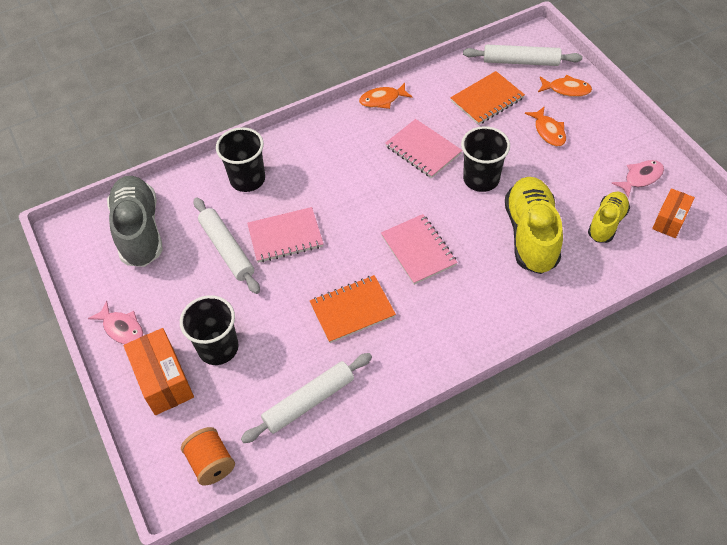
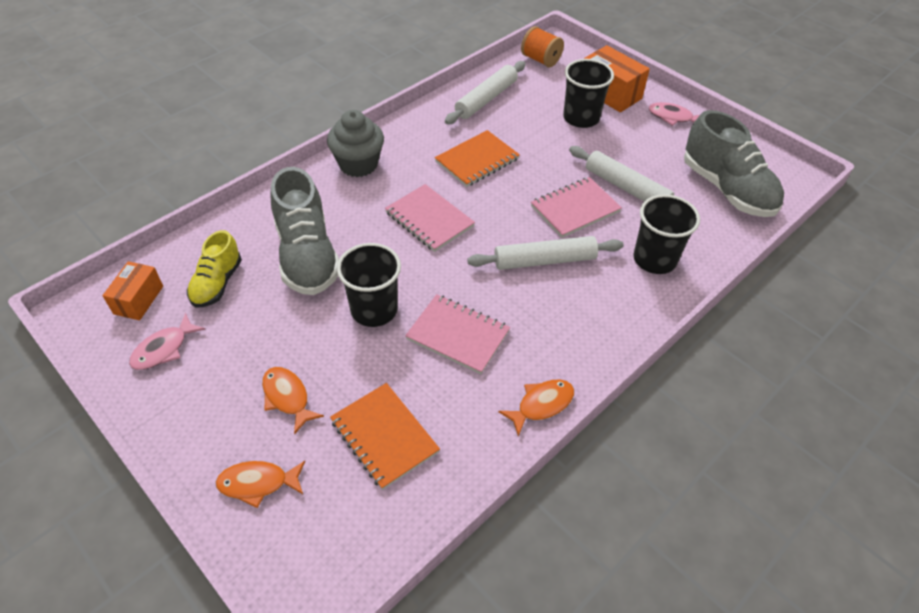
camera: 160 degrees right, 5 degrees down
orange notebook [450,71,525,125] -> orange notebook turned 75 degrees counterclockwise [330,383,440,490]
white rolling pin [463,45,583,66] -> white rolling pin moved to [467,236,624,270]
yellow shoe [505,177,563,274] -> grey shoe [270,167,339,295]
none -> grey cupcake [327,110,384,177]

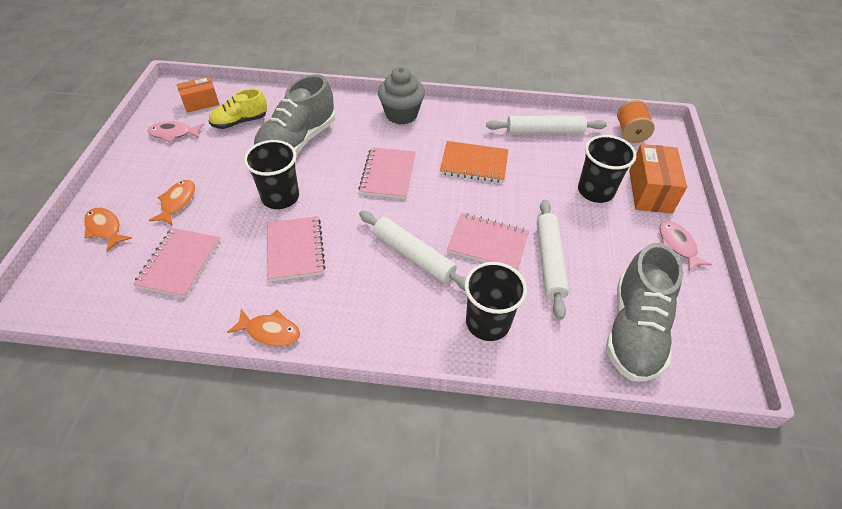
camera: 50 degrees right, 0 degrees up
orange notebook [330,383,440,490] -> pink notebook [133,228,220,298]

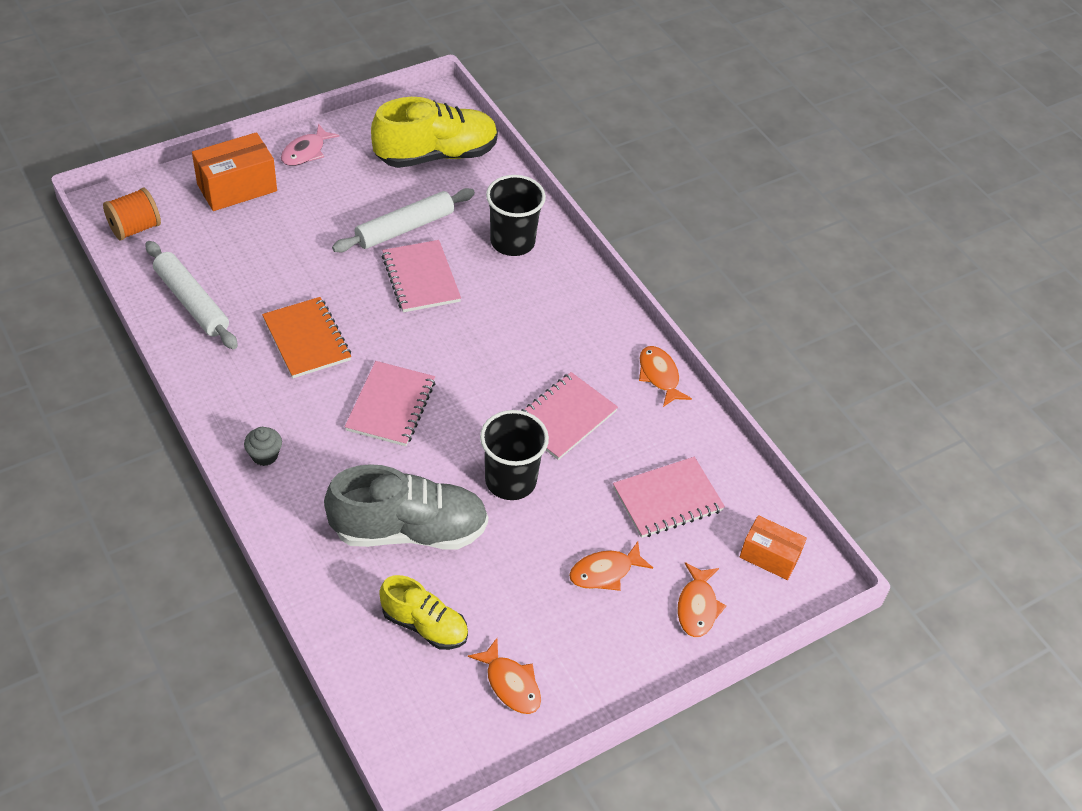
camera: 130 degrees left, 0 degrees up
pink fish [148,121,205,143] -> orange fish [468,638,541,714]
orange box [177,77,219,113] -> orange box moved to [740,515,807,580]
pink notebook [358,147,416,199] -> pink notebook turned 45 degrees counterclockwise [345,361,435,446]
white rolling pin [359,211,466,291] -> none
grey cupcake [378,67,425,124] -> grey cupcake [244,427,282,466], size x0.51
black cup [578,135,636,203] -> none
grey shoe [606,243,683,382] -> yellow shoe [371,97,498,168]

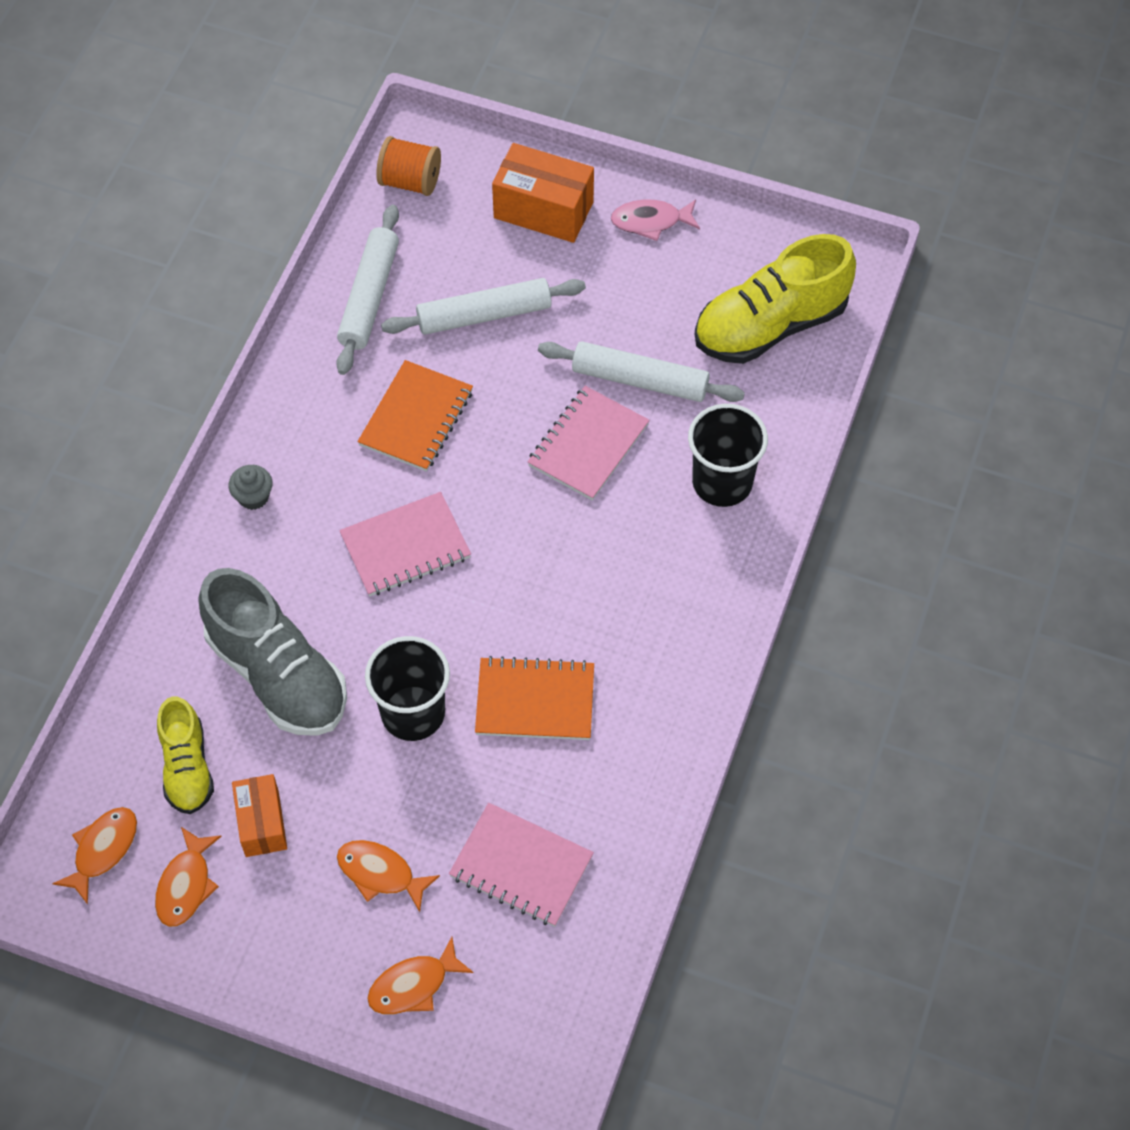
camera: 55 degrees right, 10 degrees up
yellow shoe [371,97,498,168] -> yellow shoe turned 120 degrees clockwise [695,234,856,364]
pink notebook [521,372,618,460] -> orange notebook [475,656,594,740]
orange fish [639,346,692,407] -> orange fish moved to [52,807,137,905]
orange box [740,515,807,580] -> orange box moved to [232,774,287,857]
none -> white rolling pin [381,278,586,335]

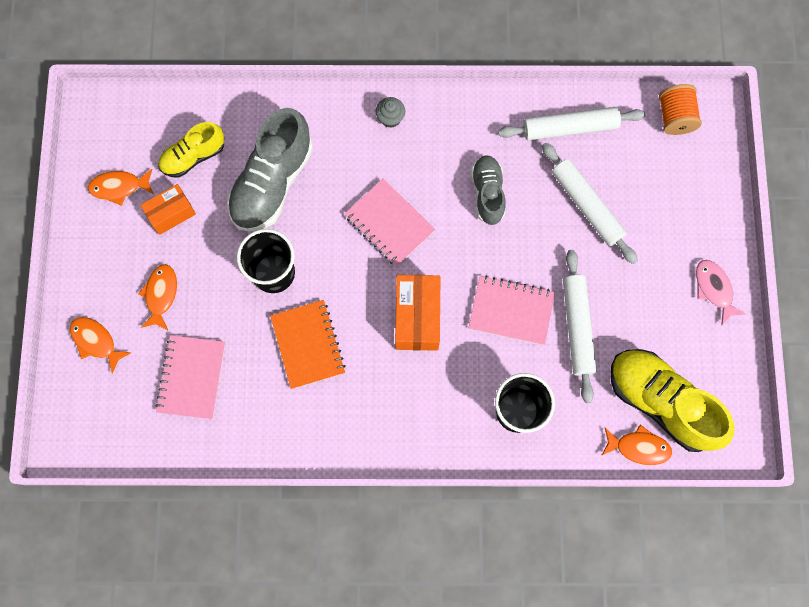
camera: 70 degrees right, 15 degrees up
orange fish [52,807,137,905] -> orange fish moved to [601,424,672,465]
orange notebook [358,360,473,472] -> grey shoe [471,155,506,225]
orange box [492,143,594,243] -> orange box moved to [395,275,440,351]

